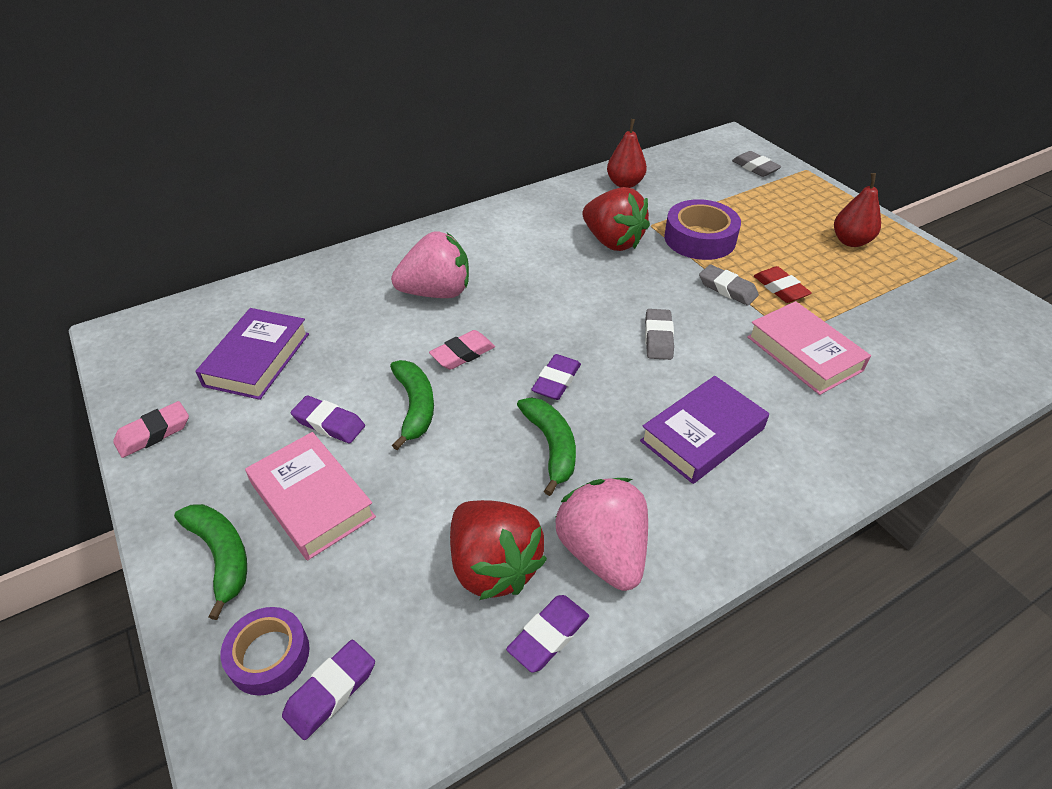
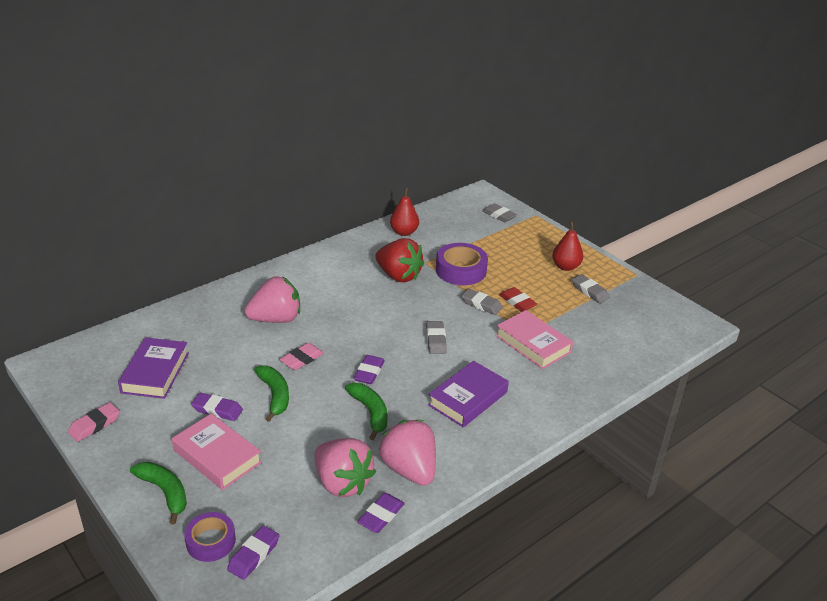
camera: 10 degrees left, 10 degrees down
red strawberry [450,500,547,600] -> pink strawberry [314,438,376,497]
none -> grey eraser [572,274,609,303]

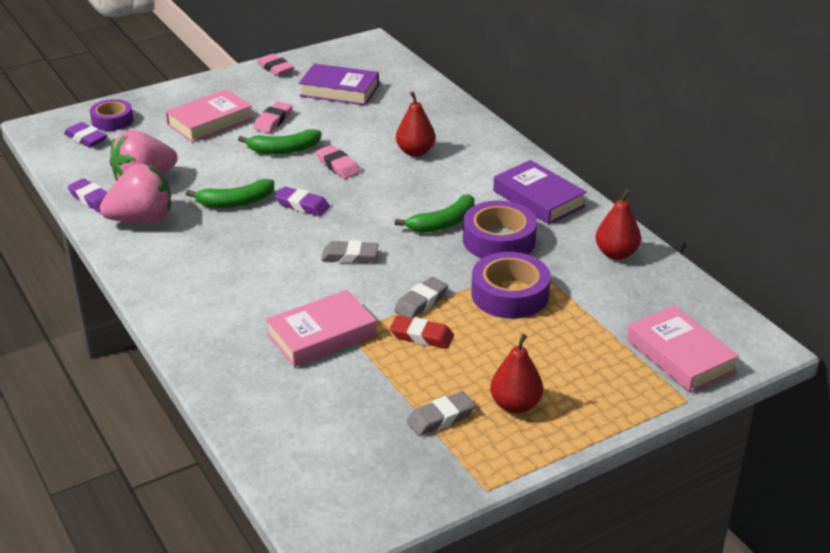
camera: 100 degrees right, 0 degrees up
green banana [130,462,187,525] -> green banana moved to [395,194,475,233]
purple eraser [191,393,243,421] -> pink eraser [254,101,293,133]
pink strawberry [245,276,300,323] -> red pear [396,91,435,157]
red strawberry [375,238,424,282] -> purple tape [463,201,537,258]
purple book [428,361,509,428] -> purple book moved to [493,160,587,224]
grey eraser [482,203,517,222] -> pink book [627,305,739,393]
red eraser [499,287,537,312] -> red eraser turned 45 degrees clockwise [390,315,454,349]

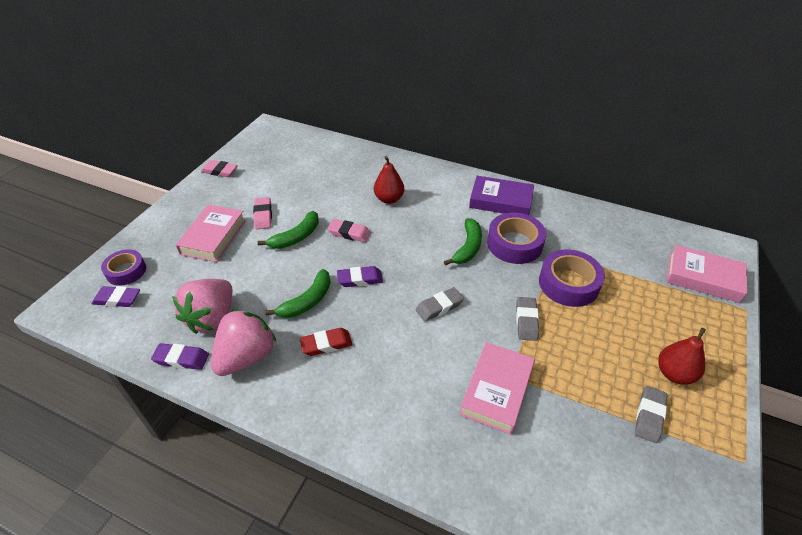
camera: 35 degrees left, 10 degrees up
purple book [299,63,379,105] -> none
red eraser [390,315,454,349] -> red eraser moved to [300,328,352,356]
red pear [595,189,641,260] -> none

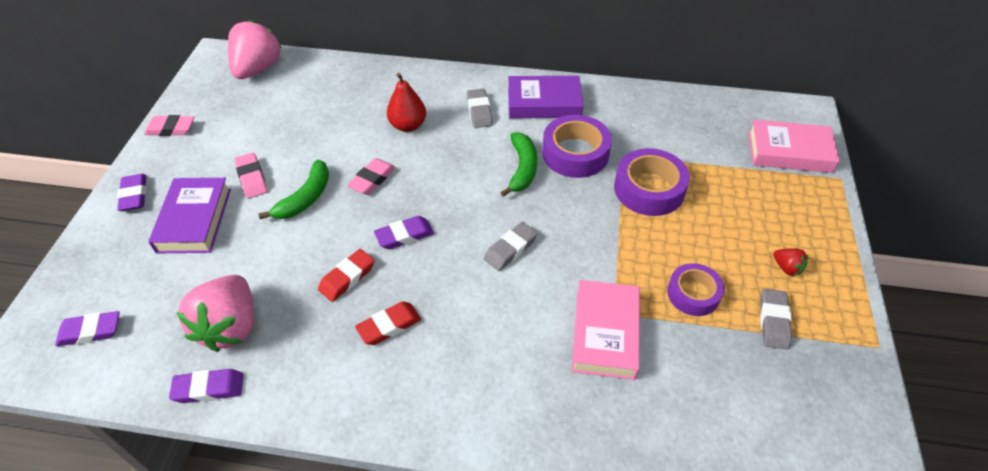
camera: 15 degrees left, 5 degrees up
purple tape [101,249,146,286] -> purple tape moved to [667,263,724,316]
pink book [176,204,246,262] -> purple book [148,178,231,253]
pink strawberry [211,309,276,376] -> pink strawberry moved to [228,19,282,79]
green banana [265,269,331,318] -> red eraser [318,249,375,302]
pink eraser [327,219,371,242] -> pink eraser turned 60 degrees counterclockwise [347,158,396,195]
grey eraser [516,297,539,341] -> grey eraser moved to [467,89,493,128]
red pear [658,328,706,384] -> red strawberry [773,248,808,276]
none -> purple eraser [117,174,147,211]

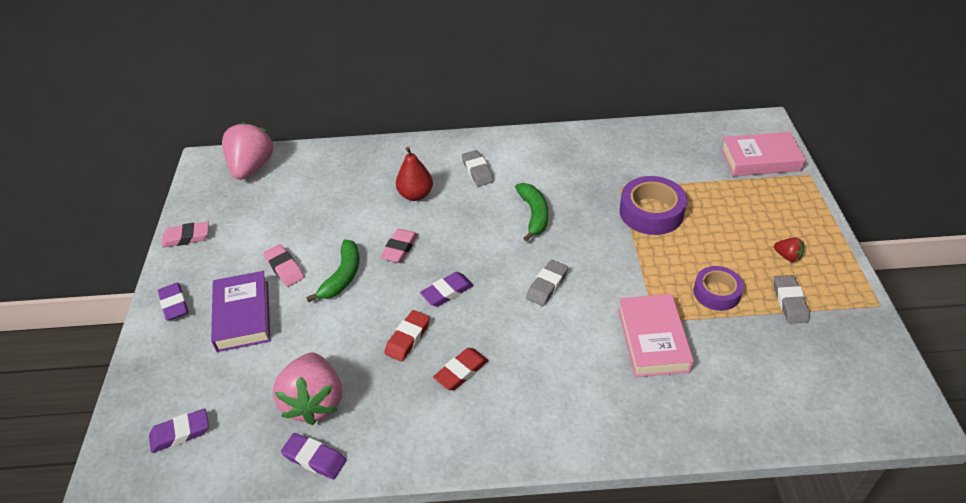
camera: 10 degrees left, 5 degrees down
purple eraser [169,369,243,403] -> purple eraser turned 45 degrees clockwise [281,433,346,479]
purple book [508,76,583,118] -> none
purple tape [542,115,612,178] -> none

